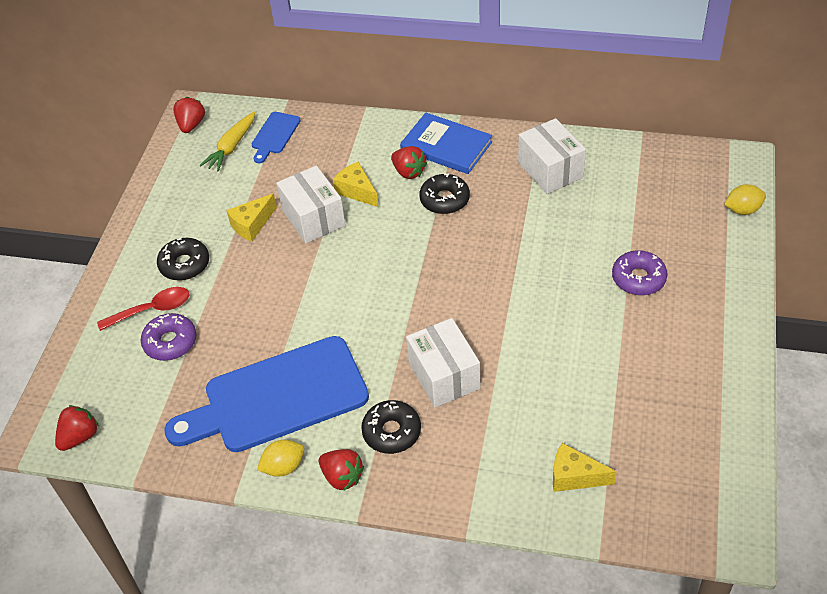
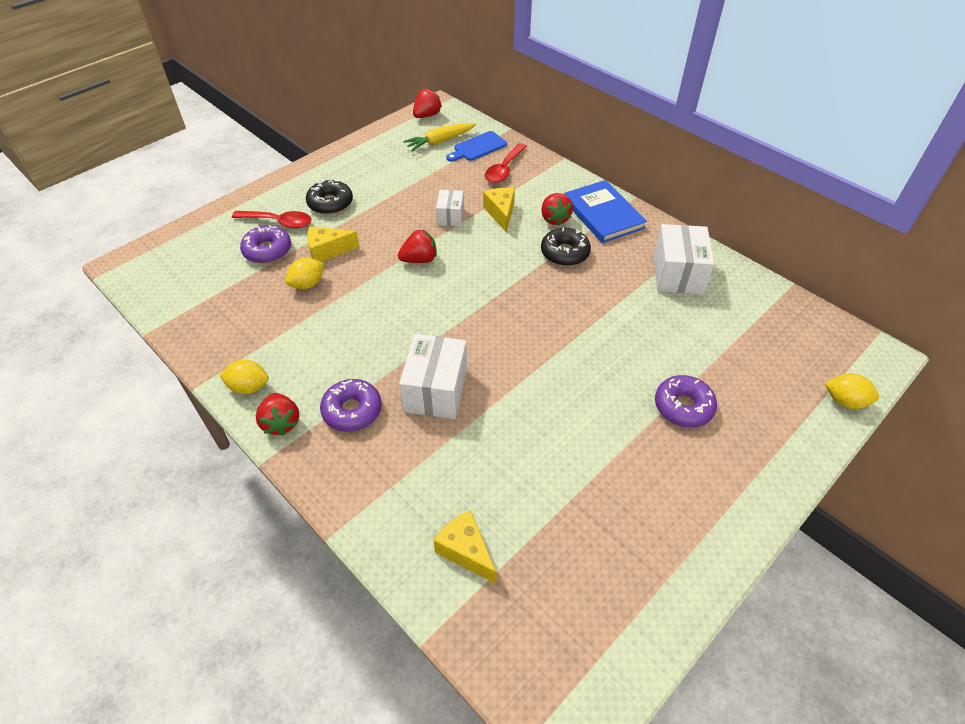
camera: 30 degrees right, 0 degrees up
red strawberry [55,405,99,451] -> red strawberry moved to [398,230,437,263]
blue cutting board [164,336,369,452] -> none
yellow cheese [226,193,277,241] -> yellow cheese moved to [307,226,360,262]
white box [276,165,345,243] -> white box [436,190,464,226], size x0.58
black donut [361,400,421,454] -> purple donut [320,379,382,432]
none -> yellow lemon [286,258,324,289]
none -> red spoon [485,143,527,183]

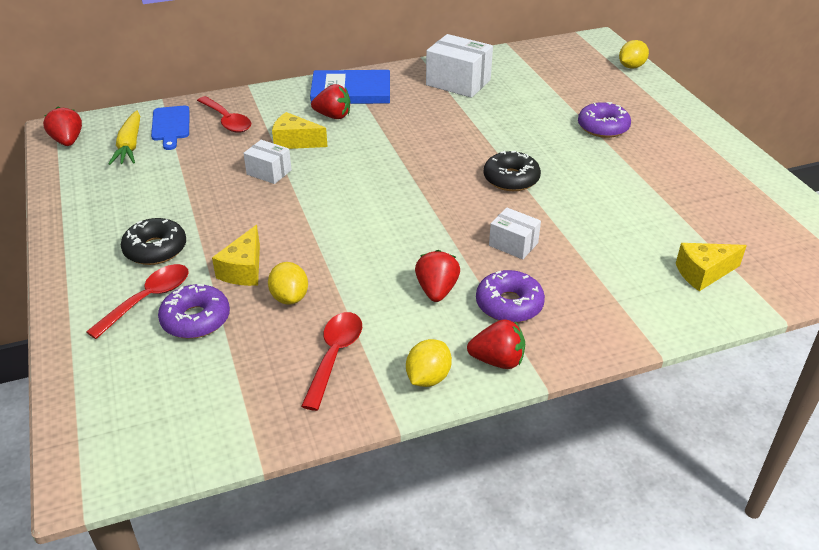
camera: 65 degrees left, 10 degrees down
red strawberry [398,230,437,263] -> red strawberry moved to [415,250,460,302]
white box [399,334,467,419] -> white box [489,208,541,259], size x0.58
black donut [541,228,591,266] -> black donut moved to [483,151,541,191]
none -> red spoon [301,312,362,411]

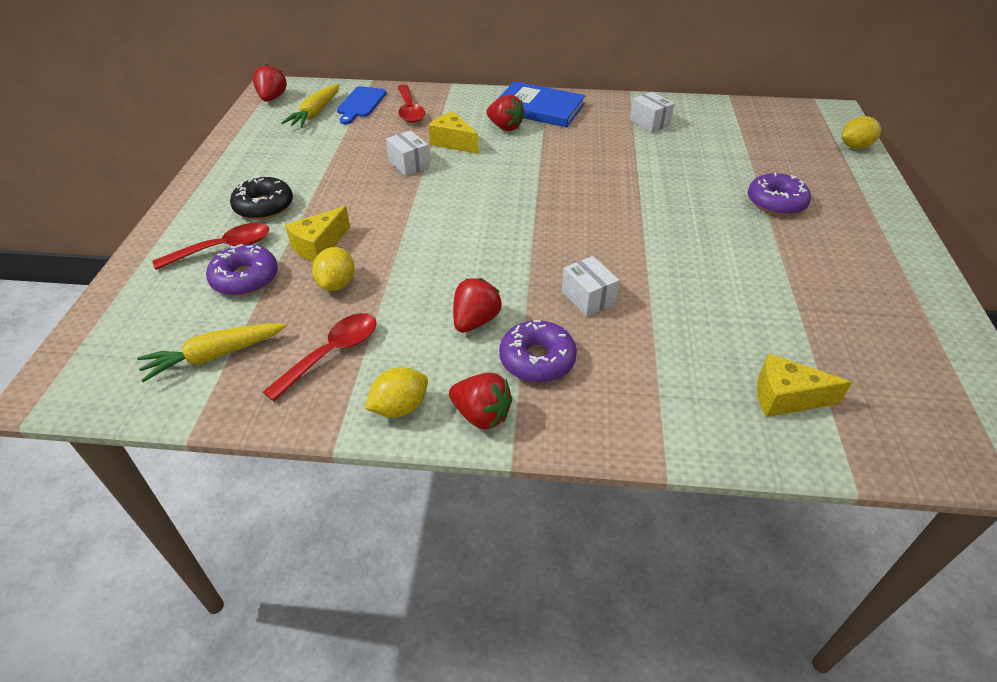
camera: 25 degrees right, 5 degrees up
white box [426,34,493,98] -> white box [630,92,674,133], size x0.58
black donut [483,151,541,191] -> none
none -> yellow carrot [137,323,287,382]

